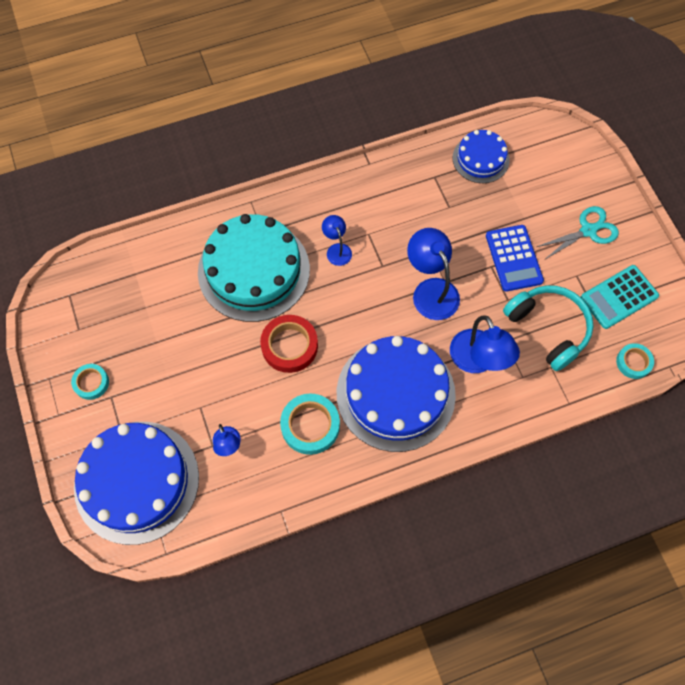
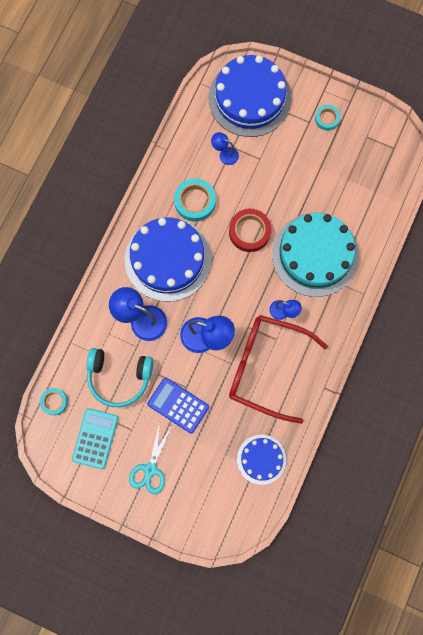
camera: 135 degrees right, 10 degrees up
none -> red glasses [229,315,328,424]

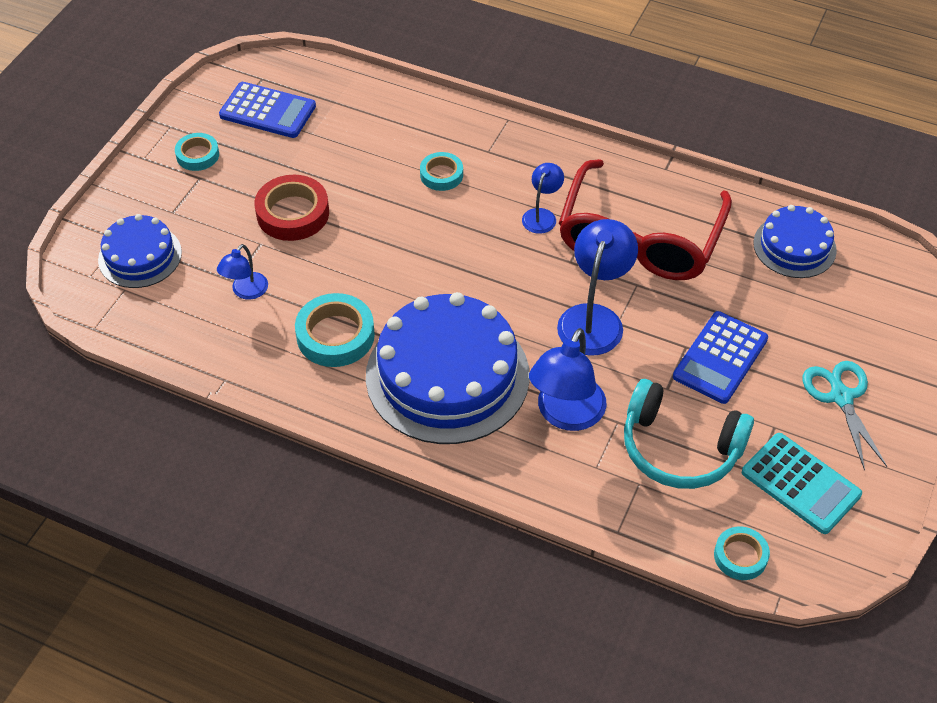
camera: 90 degrees left, 25 degrees down
turquoise calculator [72,408,118,469] -> turquoise calculator turned 150 degrees counterclockwise [742,433,862,534]
turquoise headphones [86,348,153,407] -> turquoise headphones turned 105 degrees clockwise [624,379,754,489]
turquoise scissors [129,422,171,494] -> turquoise scissors turned 120 degrees counterclockwise [803,361,887,471]
blue cake [209,55,292,137] -> blue cake [98,214,182,288], size x0.54
red tape [229,209,271,252] -> red tape moved to [254,175,329,241]
turquoise cake [272,213,359,297] -> turquoise tape [420,152,463,191]
none -> blue calculator [219,82,316,138]

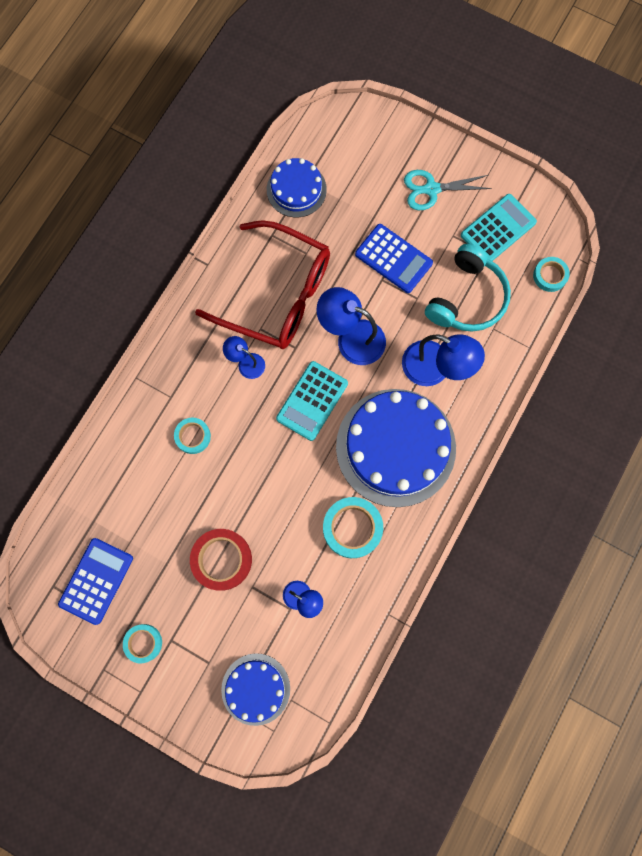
camera: 85 degrees left, 25 degrees up
none -> turquoise calculator [276,361,348,441]

